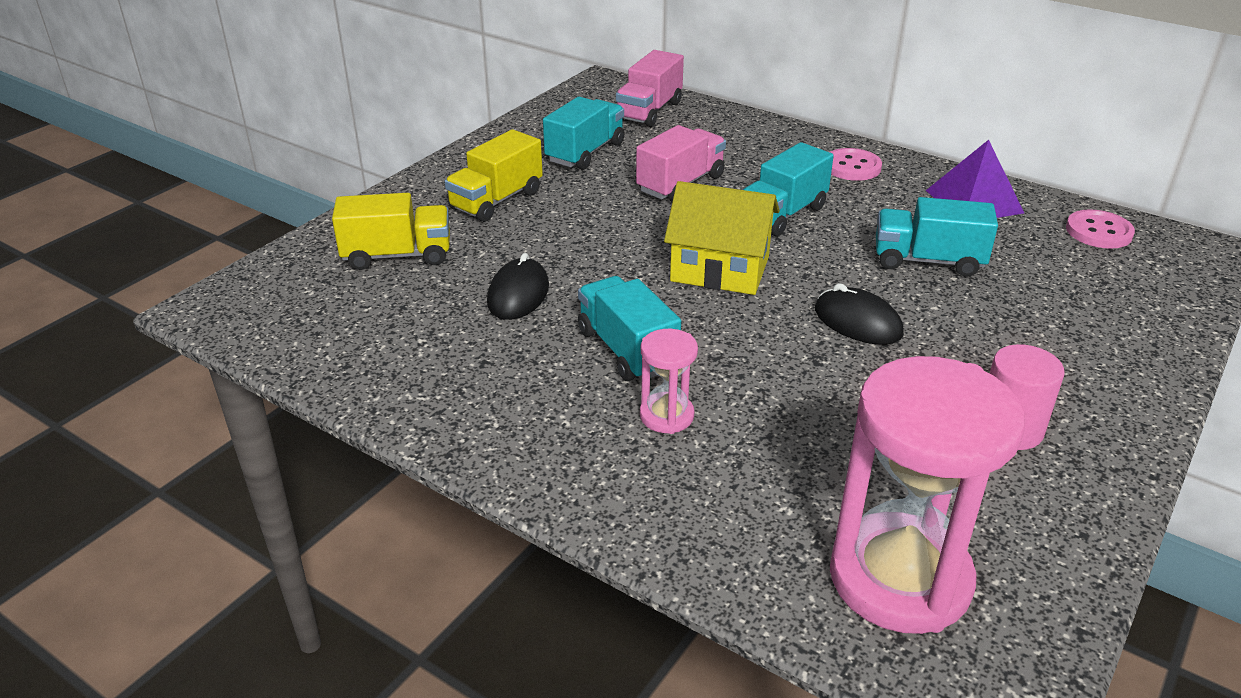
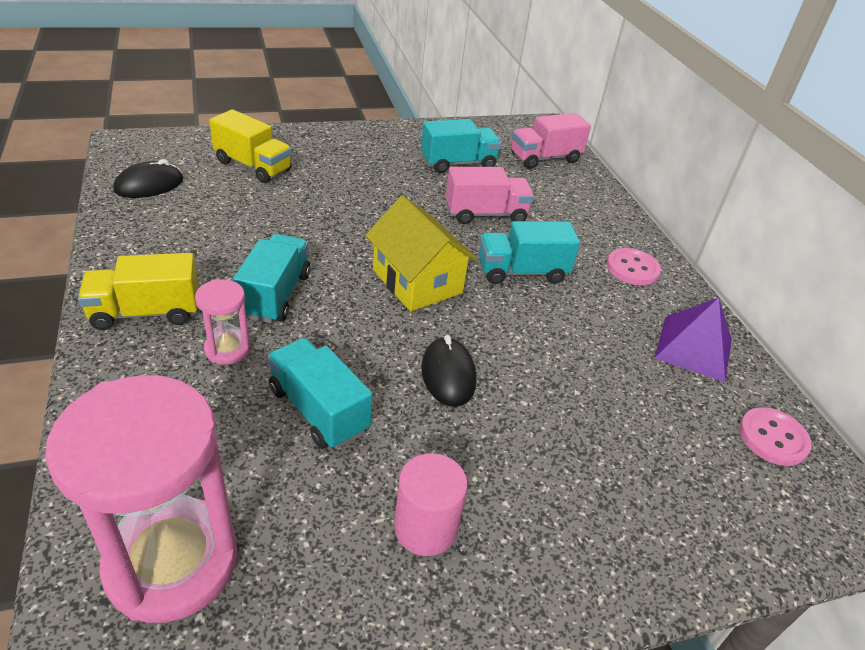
camera: 35 degrees right, 5 degrees up
yellow truck [445,129,543,222] -> yellow truck moved to [78,253,199,330]
black mouse [487,253,549,320] -> black mouse moved to [113,159,184,198]
turquoise truck [876,197,998,277] -> turquoise truck moved to [267,338,373,449]

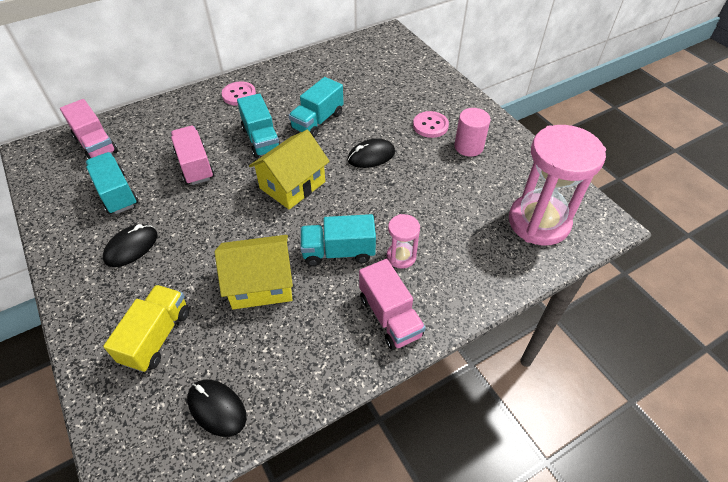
camera: 100 degrees left, 10 degrees up
yellow truck [78,253,199,330] -> pink truck [359,259,426,350]
turquoise truck [267,338,373,449] -> turquoise truck moved to [289,77,344,137]
purple pyramid [654,298,732,382] -> none
pink button [739,407,812,466] -> pink button moved to [413,111,449,138]
none -> black mouse [103,224,157,267]
none -> yellow house [215,235,293,309]

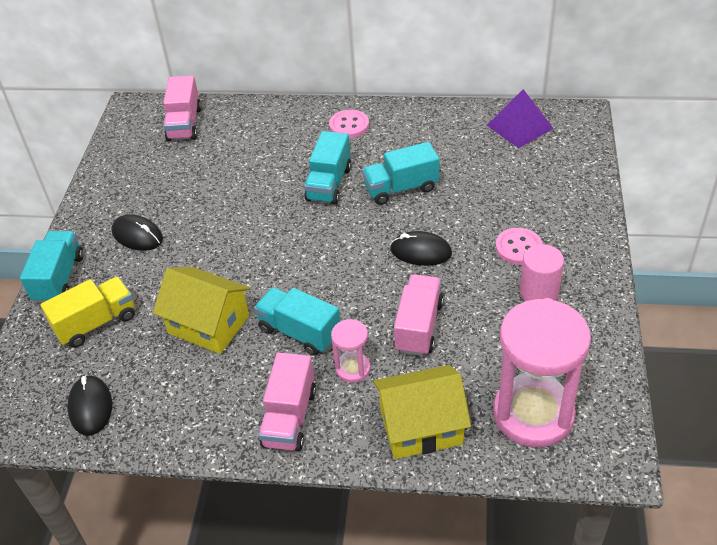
camera: 40 degrees right, 5 degrees down
turquoise truck [86,152,138,214] -> turquoise truck moved to [20,231,84,303]
black mouse [103,224,157,267] -> black mouse turned 45 degrees clockwise [111,214,163,251]
pink truck [171,126,214,185] -> pink truck moved to [393,274,444,356]
yellow house [249,130,330,210] -> yellow house moved to [373,365,471,459]
none -> purple pyramid [487,89,554,148]

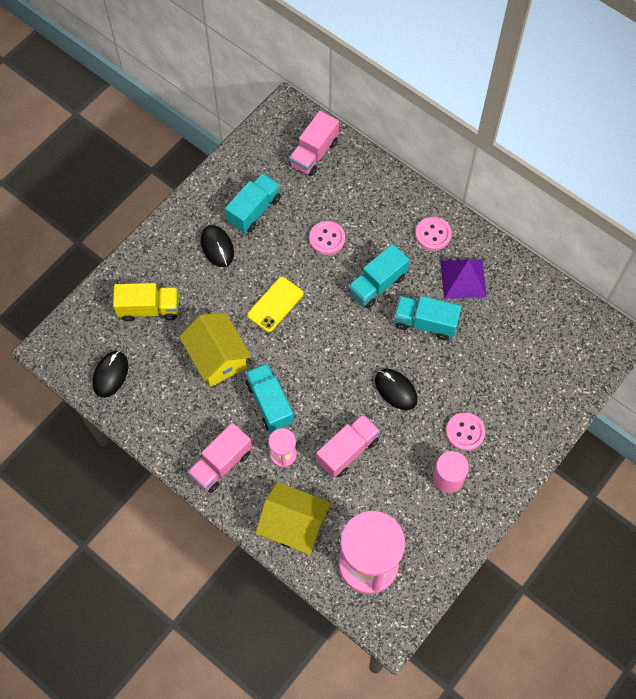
camera: 30 degrees right, 20 degrees up
turquoise truck [20,231,84,303] -> turquoise truck moved to [225,173,281,232]
purple pyramid [487,89,554,148] -> purple pyramid moved to [440,259,487,299]
none -> yellow phone [247,277,303,332]
none -> pink button [309,221,345,255]

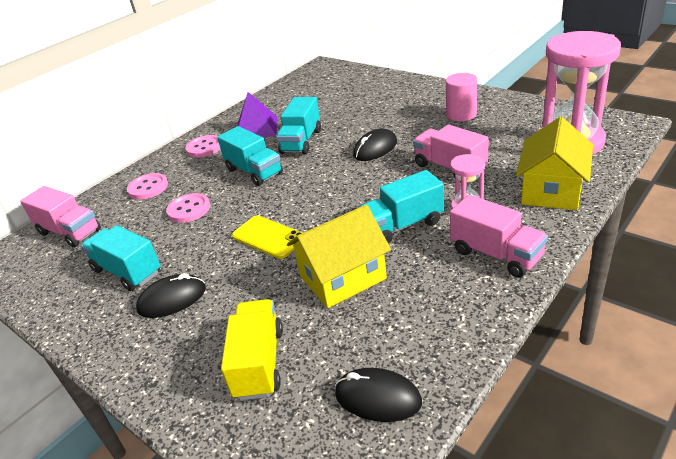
camera: 85 degrees left, 30 degrees down
pink button [446,412,485,451] -> pink button moved to [127,173,168,200]

